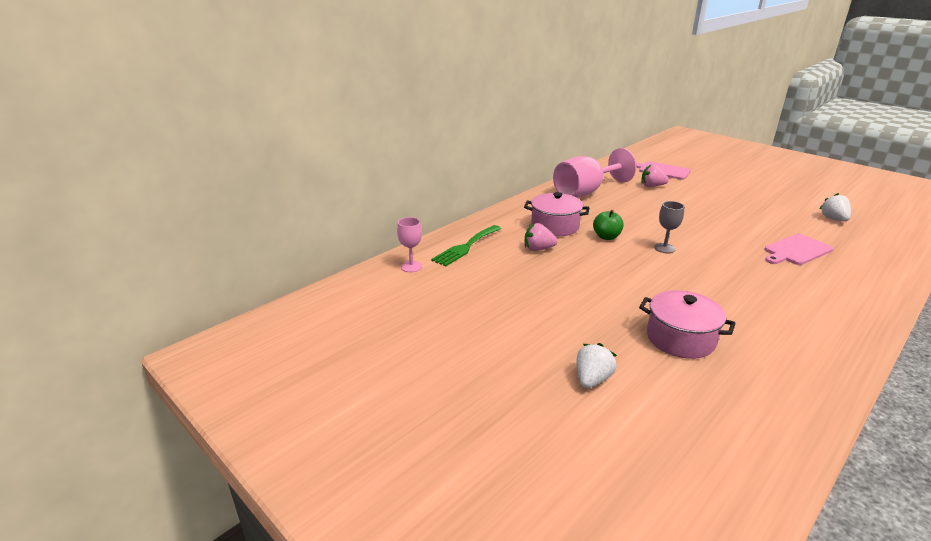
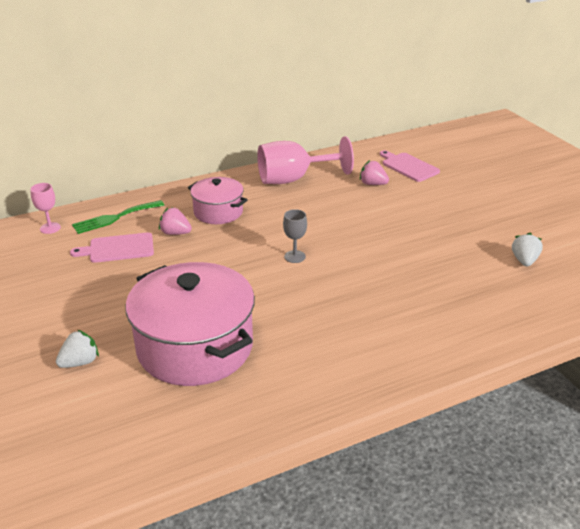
camera: 20 degrees right, 5 degrees up
green apple [593,210,624,240] -> none
pink pot [639,290,735,359] -> pink pot [125,262,255,386], size x1.81
pink cutting board [764,234,833,265] -> pink cutting board moved to [70,233,154,263]

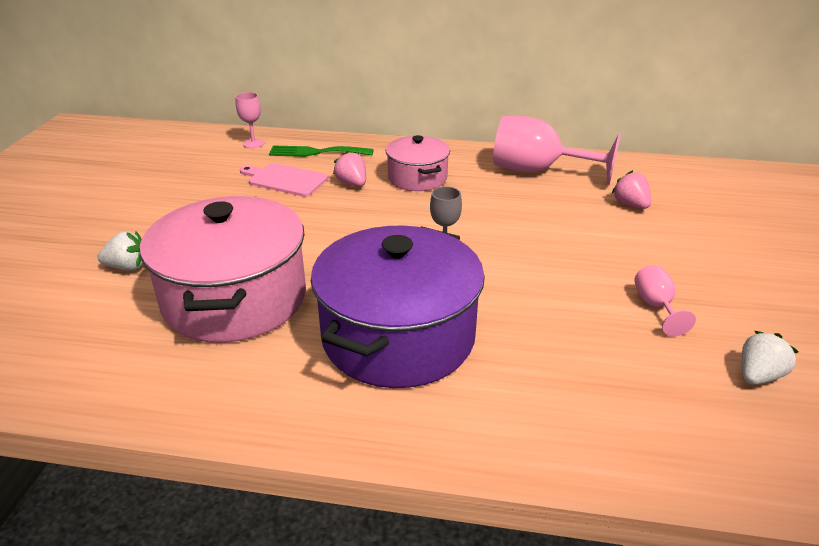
camera: 35 degrees right, 0 degrees up
pink cutting board [380,150,440,182] -> none
none -> purple pot [311,226,485,388]
none -> pink goblet [634,265,696,337]

